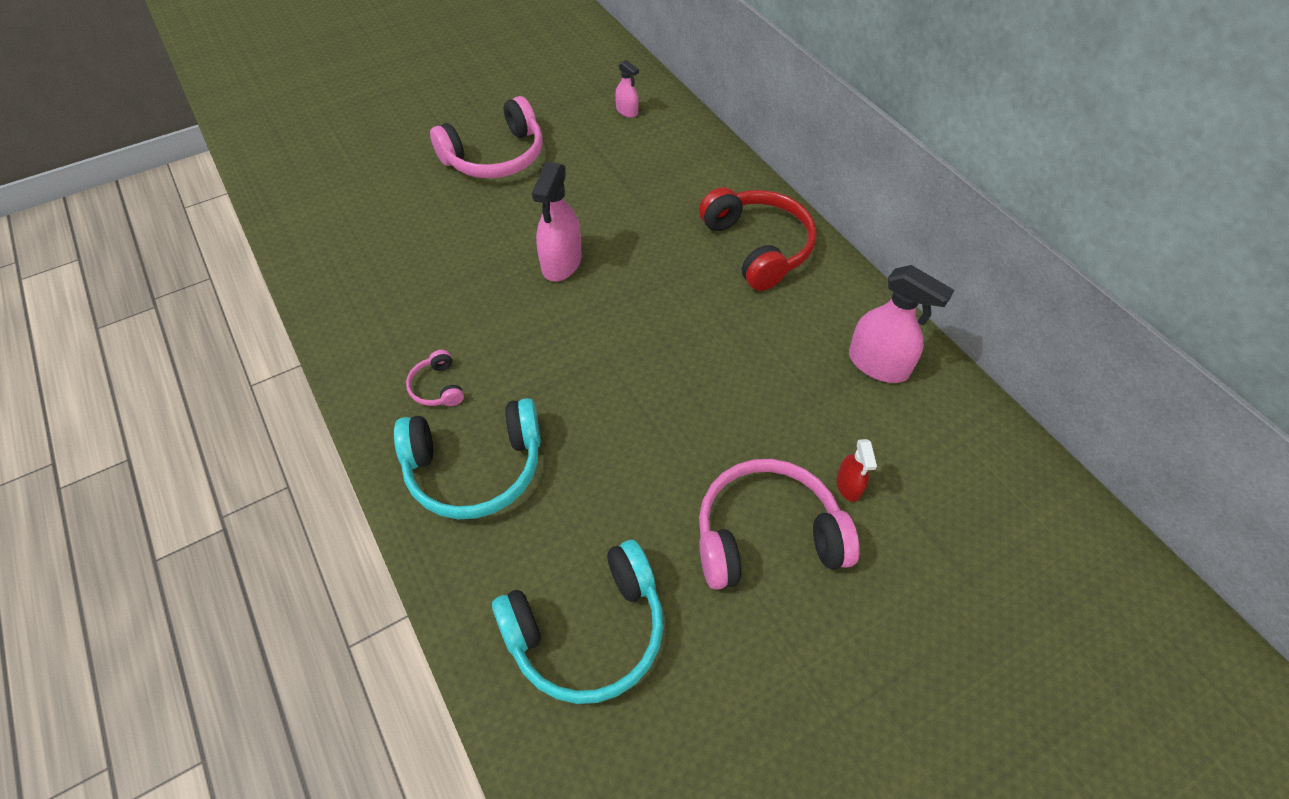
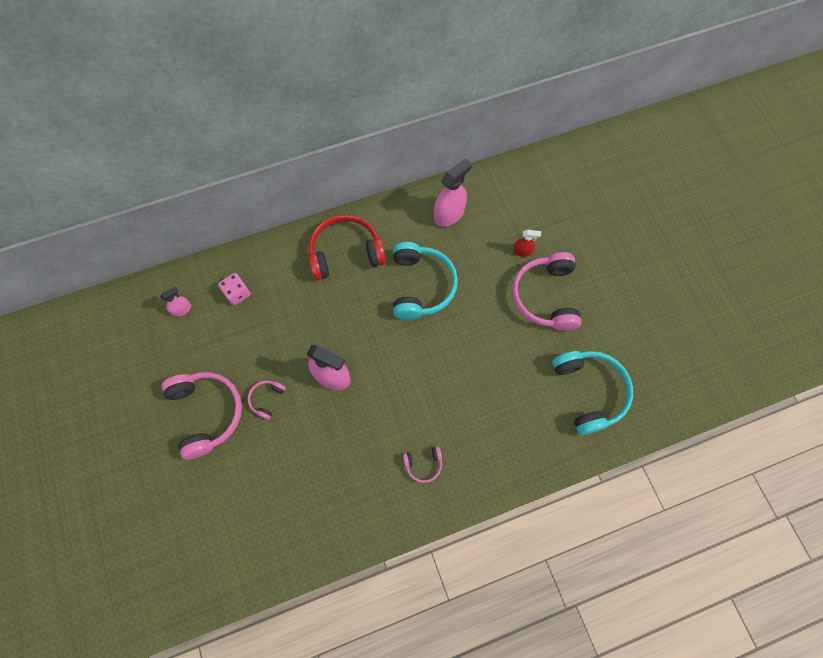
camera: 80 degrees left, 15 degrees up
turquoise headphones [394,398,541,519] -> turquoise headphones moved to [393,242,458,320]
none -> pink dice [218,273,251,305]
none -> pink headphones [247,381,286,420]

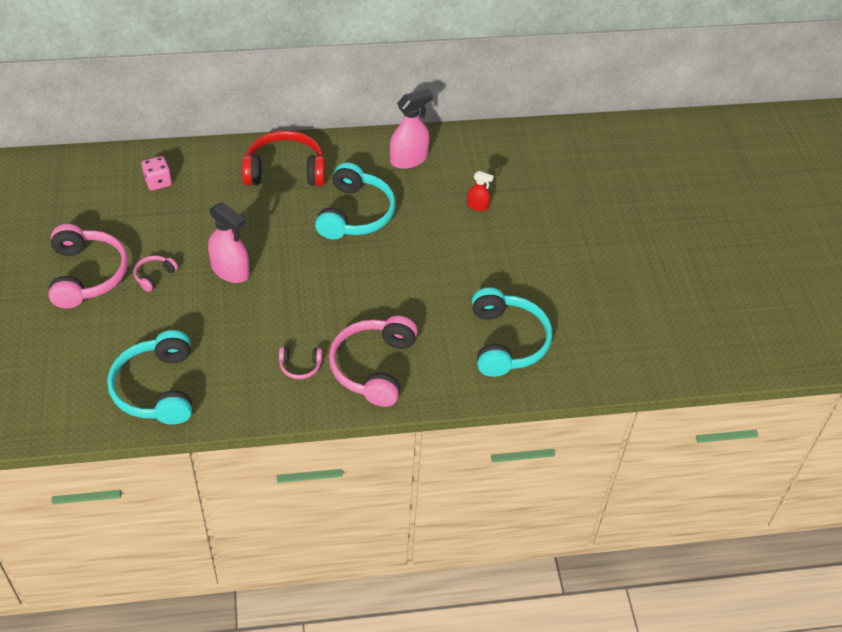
camera: 10 degrees right, 20 degrees down
pink spray bottle [160,286,191,317] -> none
pink headphones [512,252,581,331] -> pink headphones moved to [329,316,418,407]
none -> turquoise headphones [107,330,192,425]

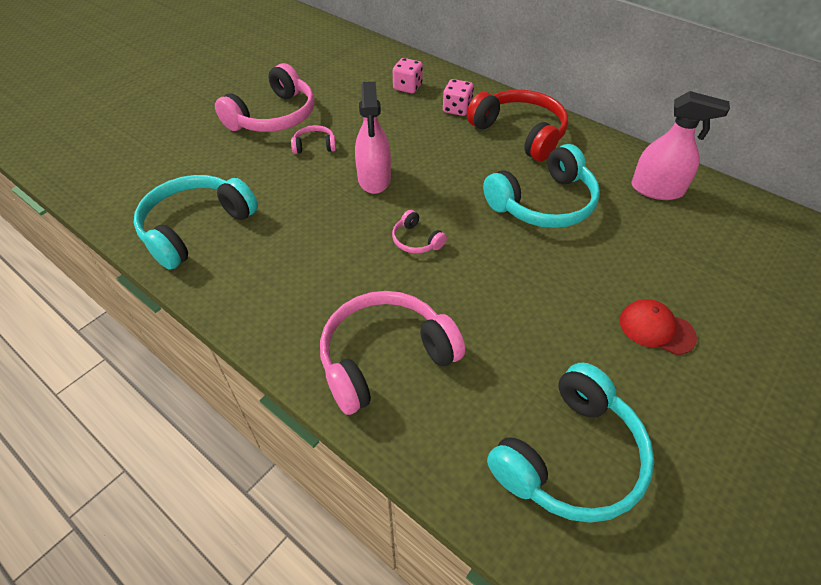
camera: 50 degrees right, 0 degrees up
pink headphones [279,347,322,379] -> pink headphones moved to [392,210,447,254]
red spray bottle [467,171,494,211] -> none
none -> pink dice [443,79,474,116]
none -> red cap [620,299,697,355]

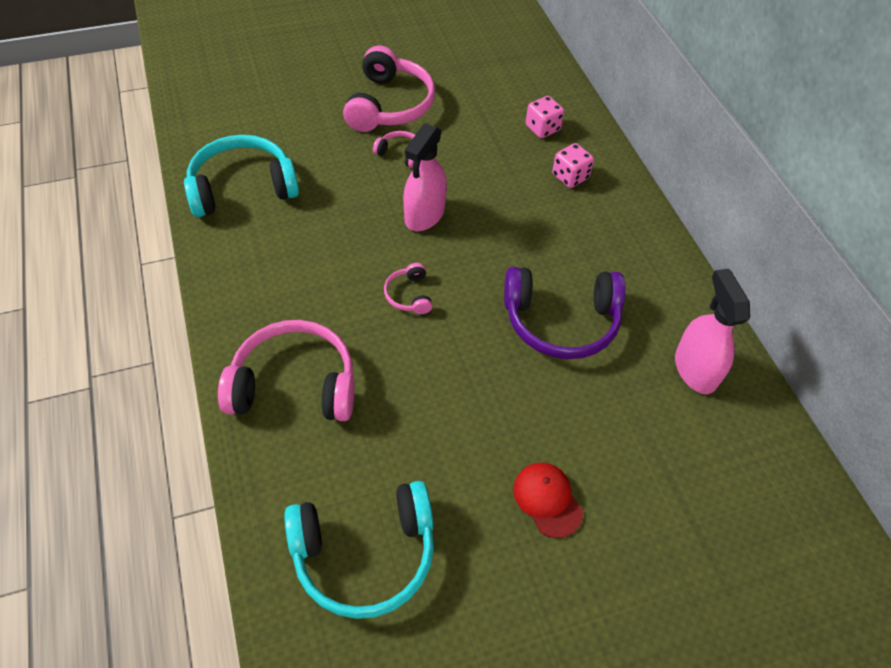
camera: 30 degrees right, 5 degrees up
pink headphones [215,63,315,132] -> pink headphones turned 60 degrees counterclockwise [343,46,435,132]
red headphones [467,89,568,161] -> none
turquoise headphones [483,144,600,228] -> purple headphones [504,267,626,359]
pink spray bottle [631,91,730,200] -> pink spray bottle turned 150 degrees counterclockwise [675,269,750,394]

